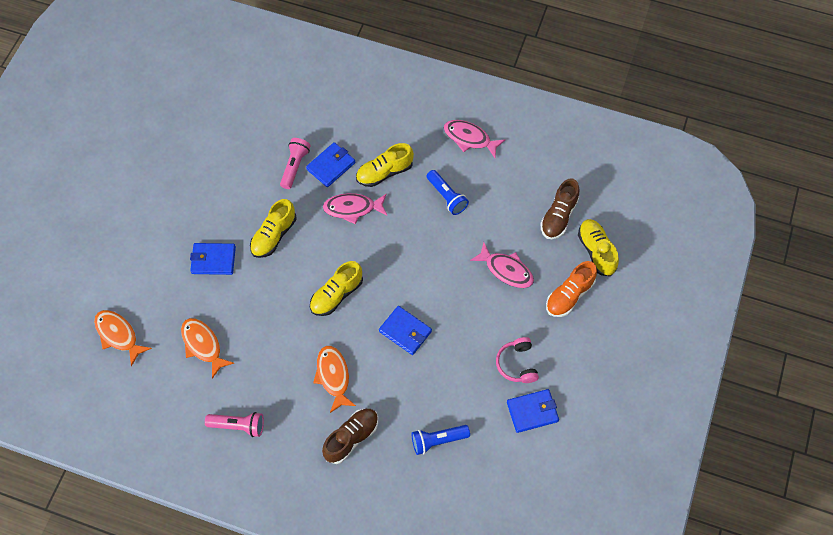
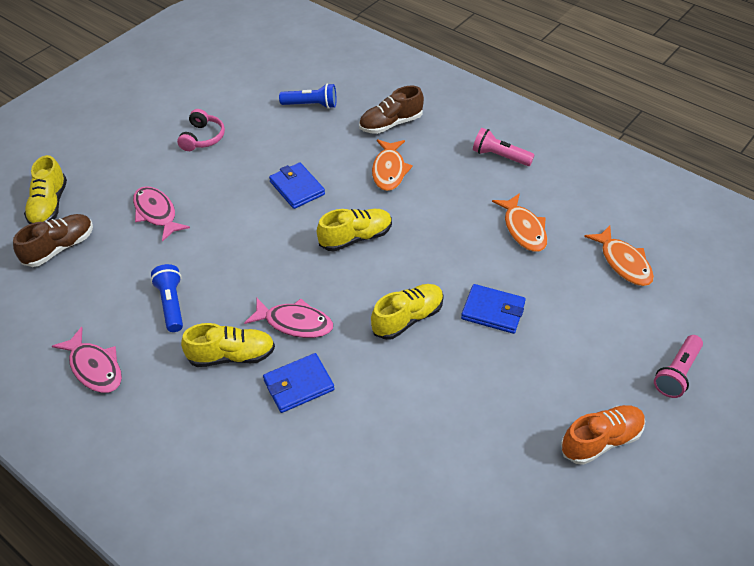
camera: 160 degrees left, 15 degrees down
pink flashlight [280,138,311,189] -> pink flashlight moved to [654,335,703,398]
blue wallet [507,389,559,433] -> none
orange shoe [546,261,597,317] -> orange shoe moved to [561,405,645,465]

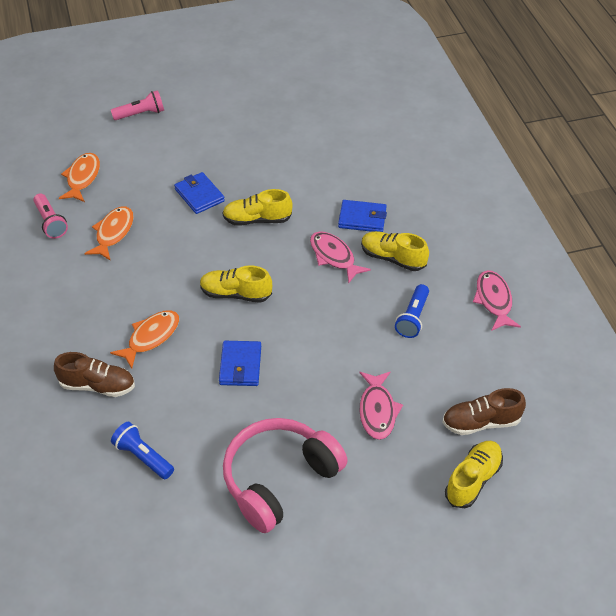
camera: 145 degrees left, 0 degrees up
pink headphones [177,109,225,151] -> pink headphones [223,418,348,533], size x2.02
pink flashlight [473,128,535,166] -> pink flashlight moved to [33,193,68,239]
orange shoe [561,405,645,465] -> none

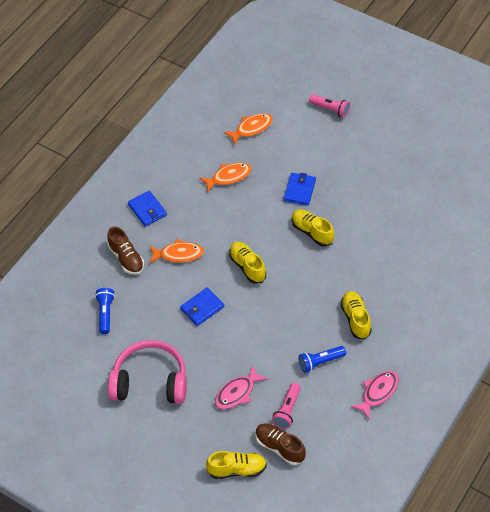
camera: 50 degrees right, 5 degrees up
pink flashlight [33,193,68,239] -> pink flashlight moved to [272,383,301,429]
pink fish [310,231,371,283] -> none
blue wallet [338,200,387,232] -> blue wallet moved to [128,191,167,227]

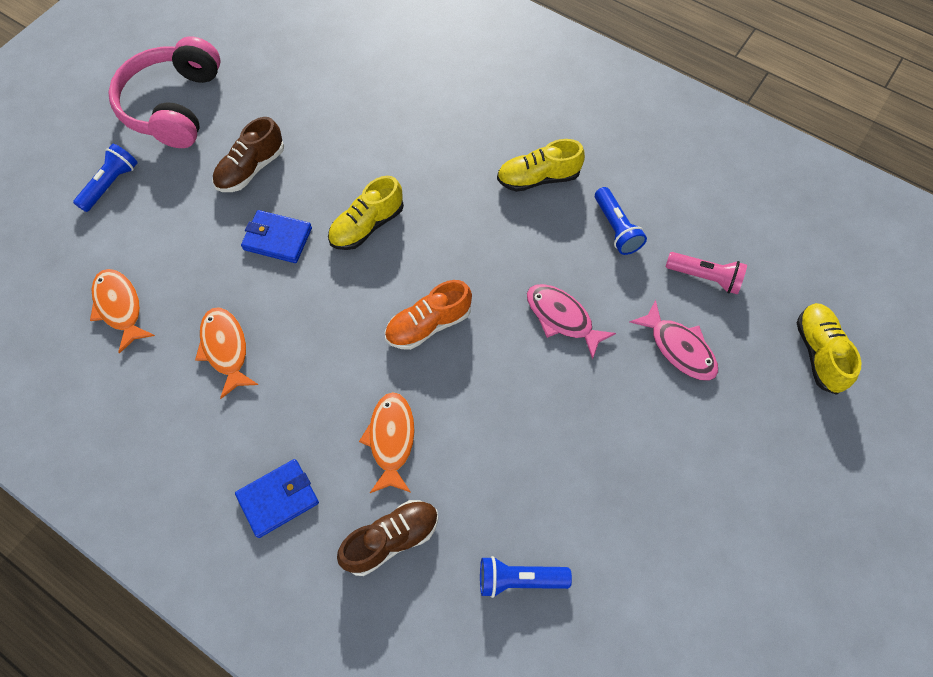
camera: 90 degrees left, 10 degrees up
pink headphones [108,340,187,404] -> pink headphones moved to [108,36,221,148]
blue wallet [180,287,224,326] -> none
yellow shoe [229,242,266,284] -> orange shoe [385,280,472,350]
brown shoe [255,423,306,465] -> brown shoe moved to [212,117,284,192]
pink flashlight [309,94,350,118] -> blue flashlight [73,144,138,212]
pink fish [351,371,399,419] -> pink fish moved to [527,284,616,360]

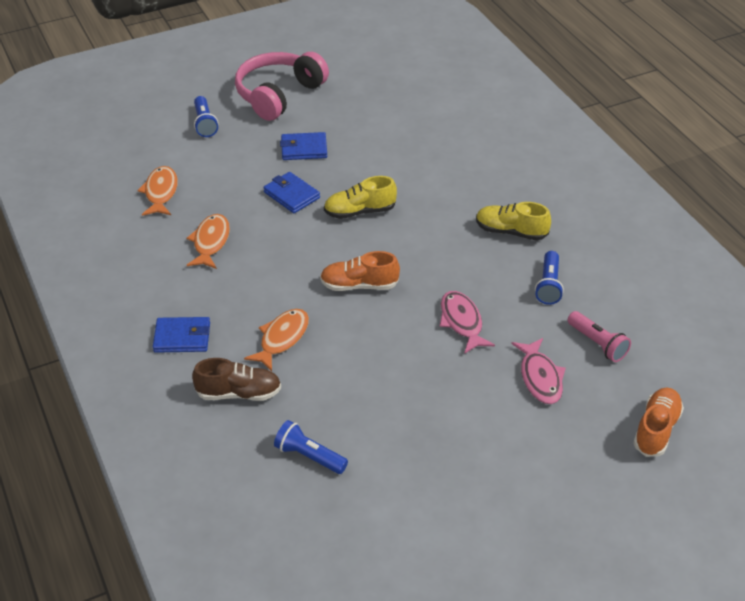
camera: 30 degrees right, 20 degrees down
blue flashlight [73,144,138,212] -> blue flashlight turned 105 degrees clockwise [194,96,218,137]
brown shoe [212,117,284,192] -> blue wallet [280,132,327,160]
yellow shoe [797,303,861,395] -> orange shoe [634,387,684,457]

